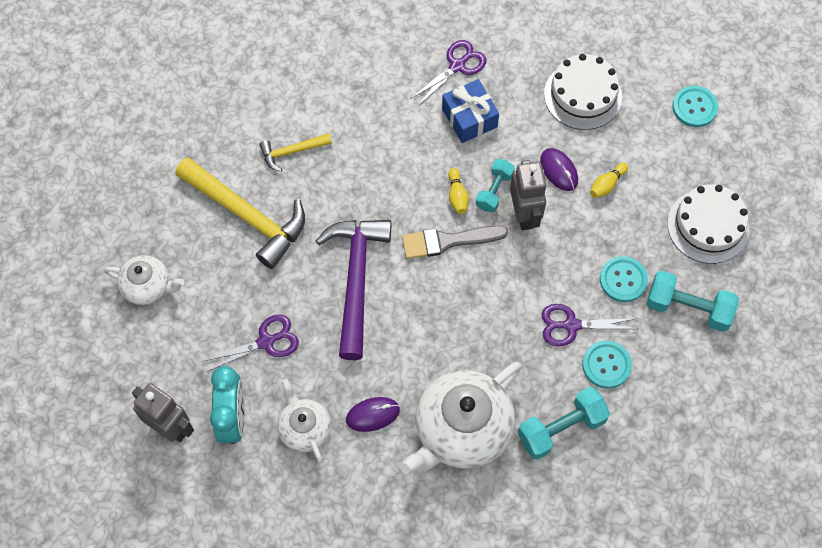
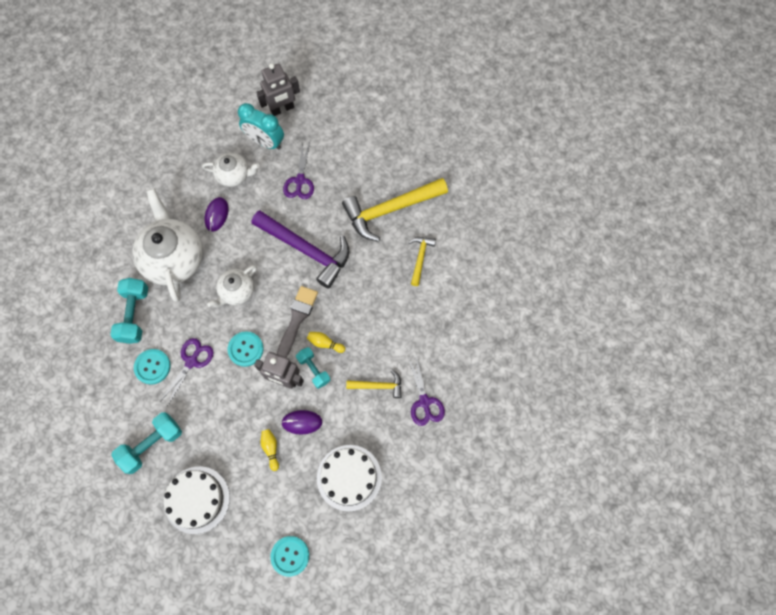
camera: 120 degrees right, 5 degrees up
white teapot [104,255,184,305] -> white teapot moved to [207,265,257,307]
blue gift [442,79,499,143] -> yellow hammer [346,370,402,398]
turquoise button [600,256,648,302] -> turquoise button moved to [228,331,264,367]

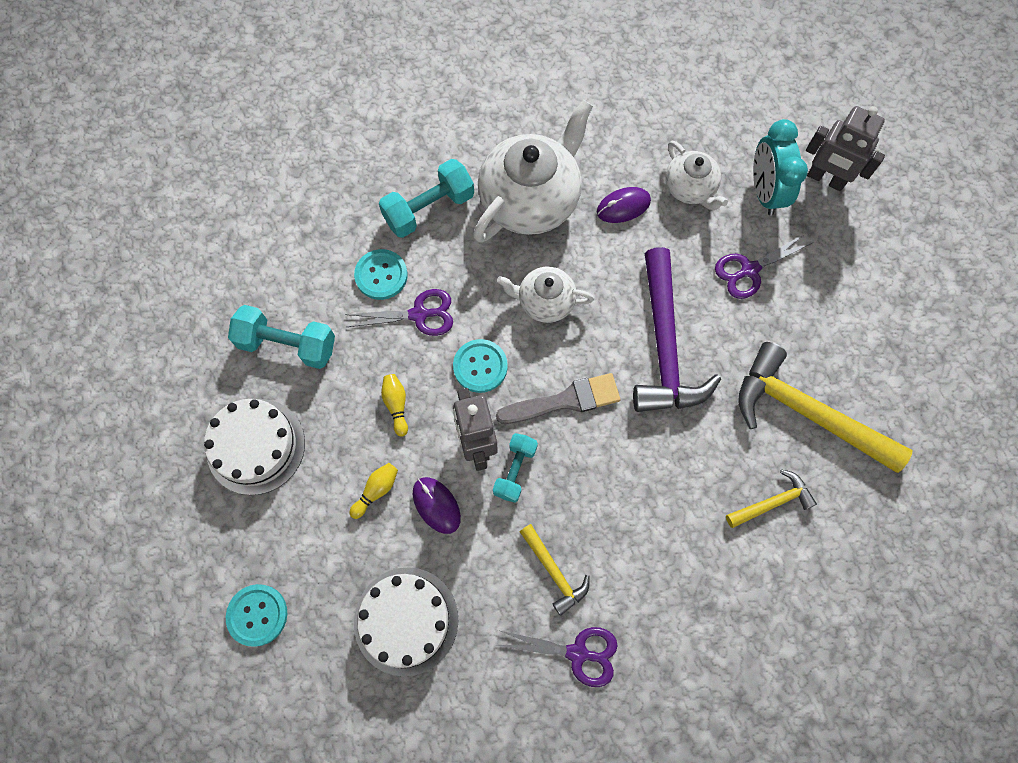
camera: 55 degrees right, 0 degrees up
yellow bowling pin [307,332,345,353] -> yellow bowling pin moved to [381,374,408,436]
purple scissors [408,355,445,426] -> purple scissors turned 120 degrees counterclockwise [497,627,618,687]

